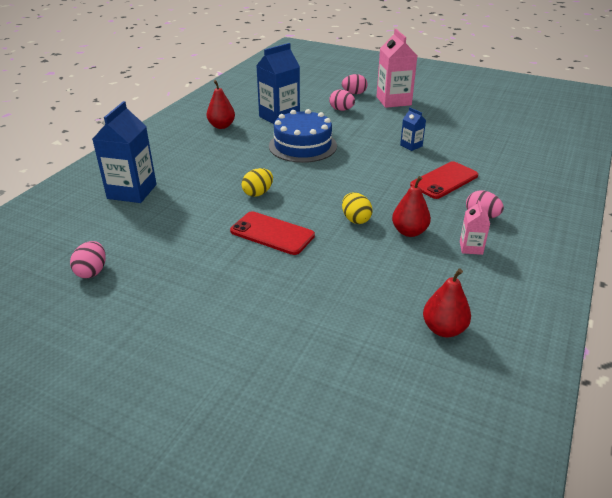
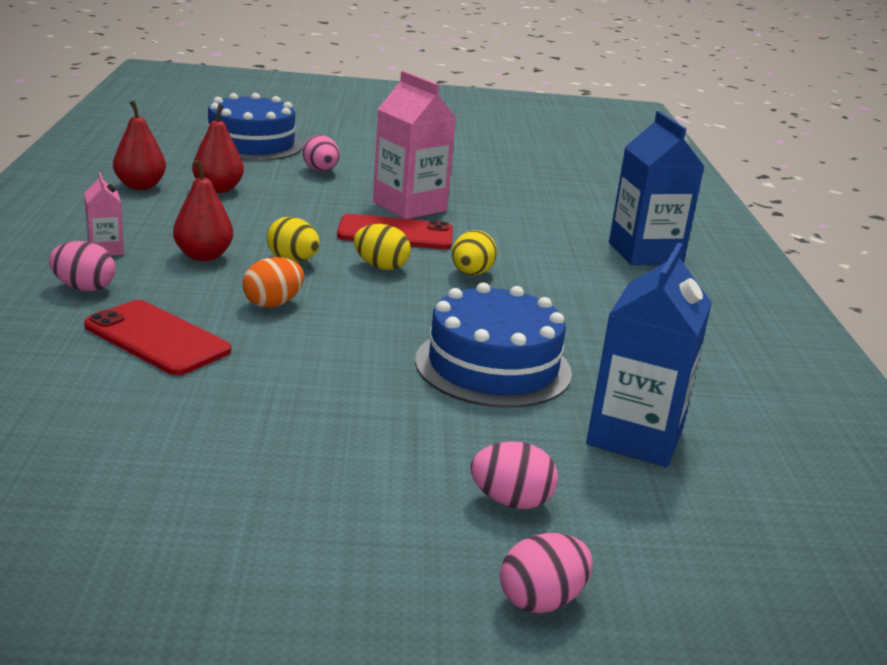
camera: 150 degrees right, 10 degrees down
pink egg [70,241,106,278] -> pink egg moved to [303,135,340,172]
red pear [206,80,235,129] -> red pear moved to [192,104,244,193]
pink carton [376,29,417,108] -> pink carton moved to [373,71,456,219]
blue carton [400,107,426,151] -> none
red phone [410,161,478,199] -> red phone turned 75 degrees counterclockwise [84,300,231,376]
none -> blue cake [200,93,303,161]
none -> orange egg [242,257,304,308]
none -> yellow egg [354,224,411,270]

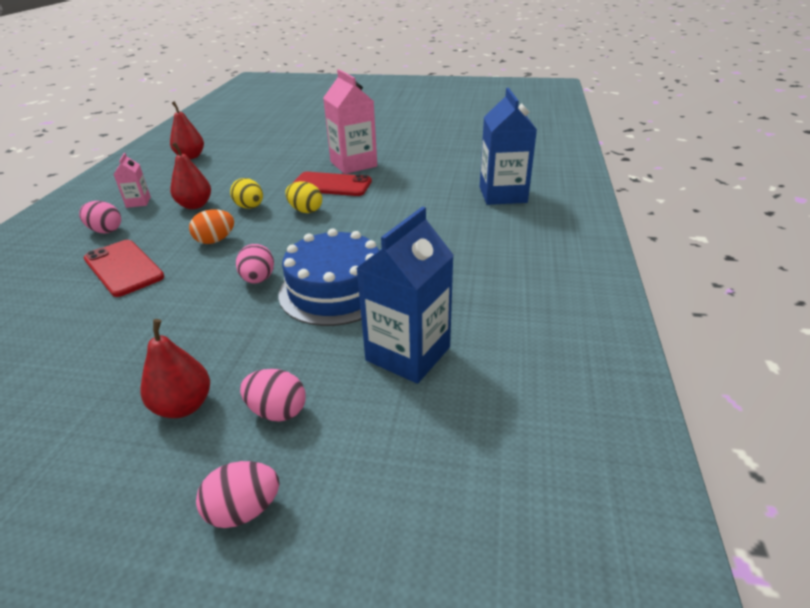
camera: 15 degrees right, 10 degrees up
red pear [192,104,244,193] -> red pear moved to [140,319,210,418]
blue cake [200,93,303,161] -> none
pink egg [303,135,340,172] -> pink egg moved to [236,244,274,283]
yellow egg [452,230,497,275] -> none

